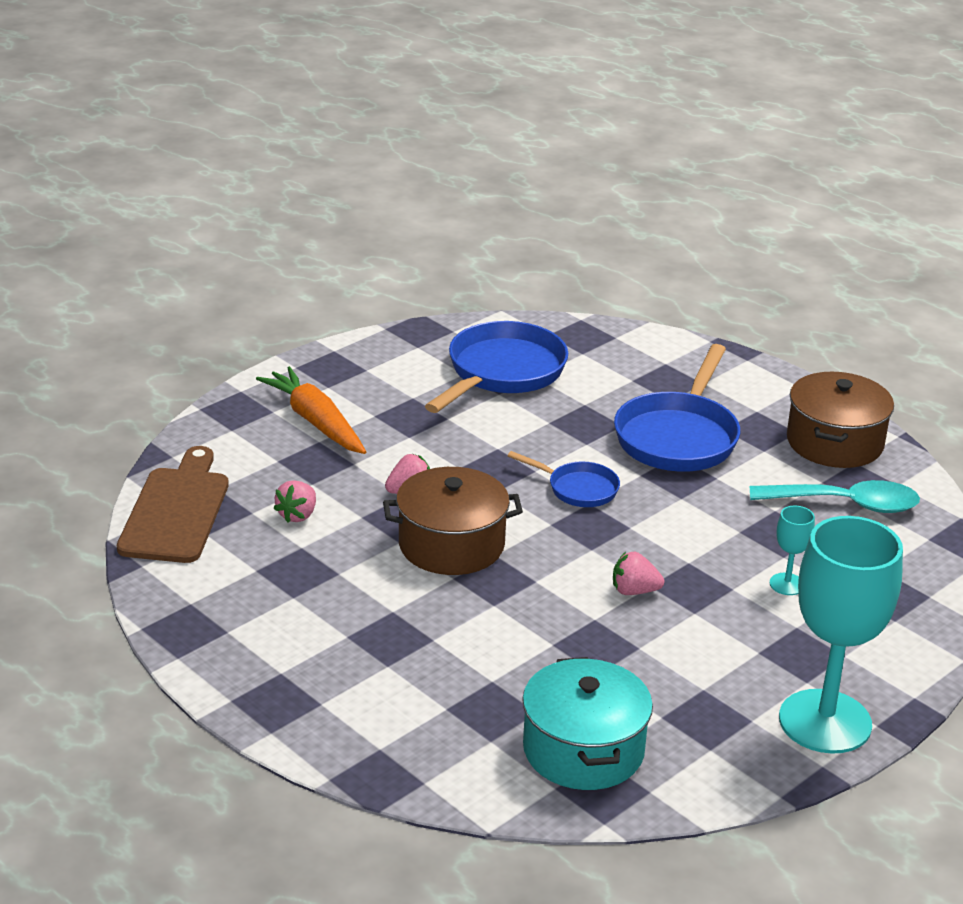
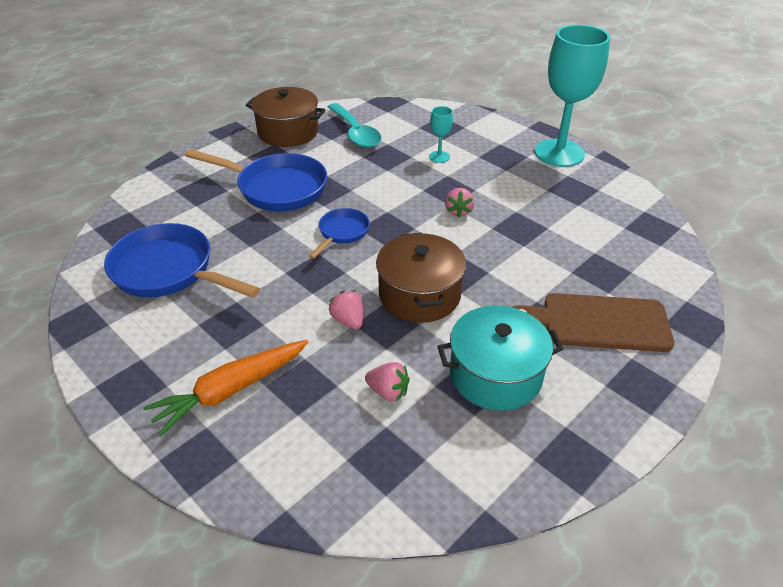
camera: 90 degrees left, 10 degrees up
brown cutting board [117,446,229,563] -> brown cutting board moved to [512,293,674,352]
turquoise pot [522,657,653,790] -> turquoise pot moved to [437,306,563,411]
turquoise spoon [750,480,920,513] -> turquoise spoon turned 150 degrees clockwise [328,103,382,148]

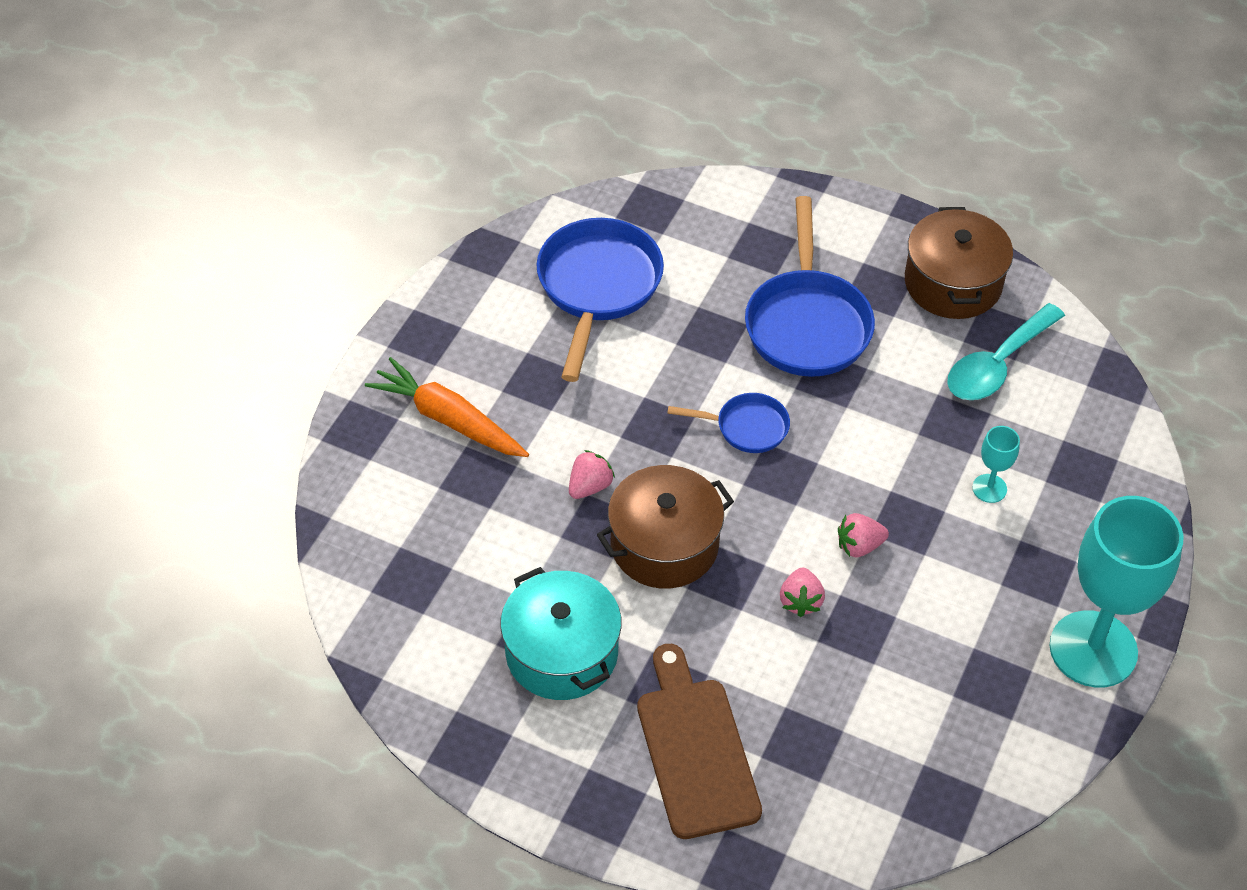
camera: 70 degrees right, 10 degrees up
pink strawberry [365,362,410,401] -> pink strawberry moved to [780,568,825,617]

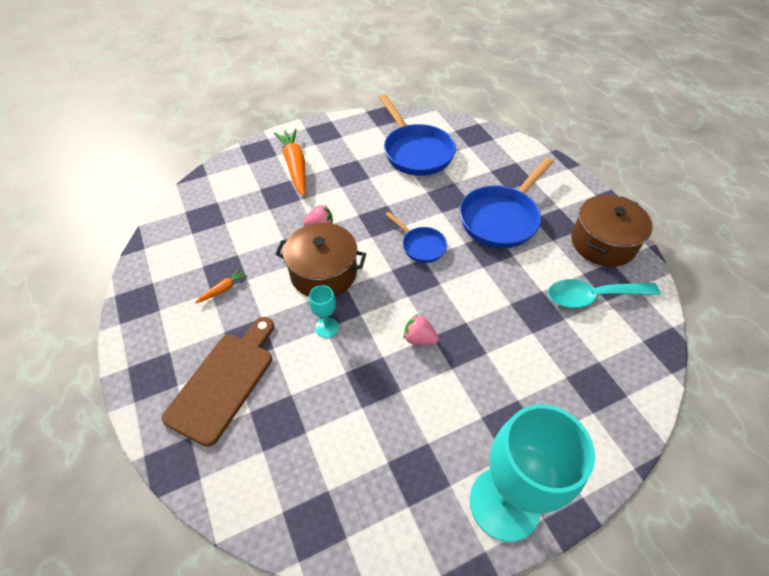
camera: 40 degrees right, 0 degrees up
turquoise pot [500,567,622,700] -> orange carrot [195,268,248,303]
blue pan [537,218,664,382] -> blue pan turned 105 degrees clockwise [379,94,456,176]
pink strawberry [780,568,825,617] -> none
turquoise goblet [972,426,1020,503] -> turquoise goblet moved to [309,285,339,338]

